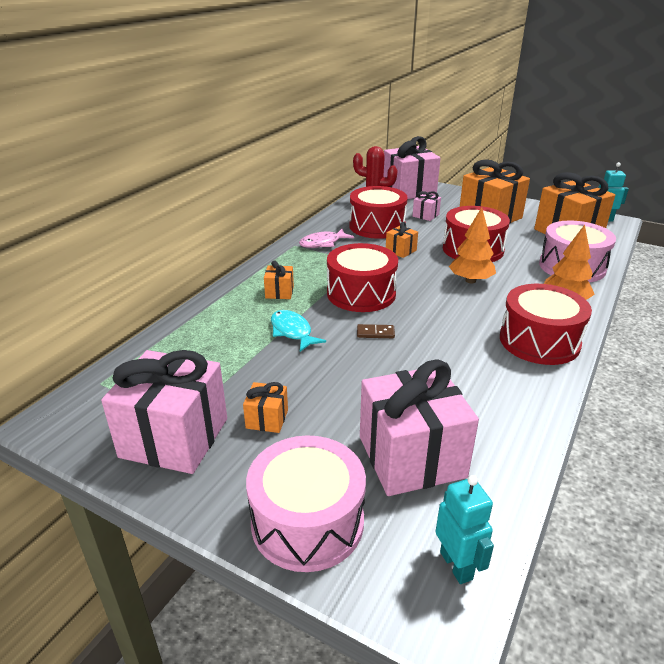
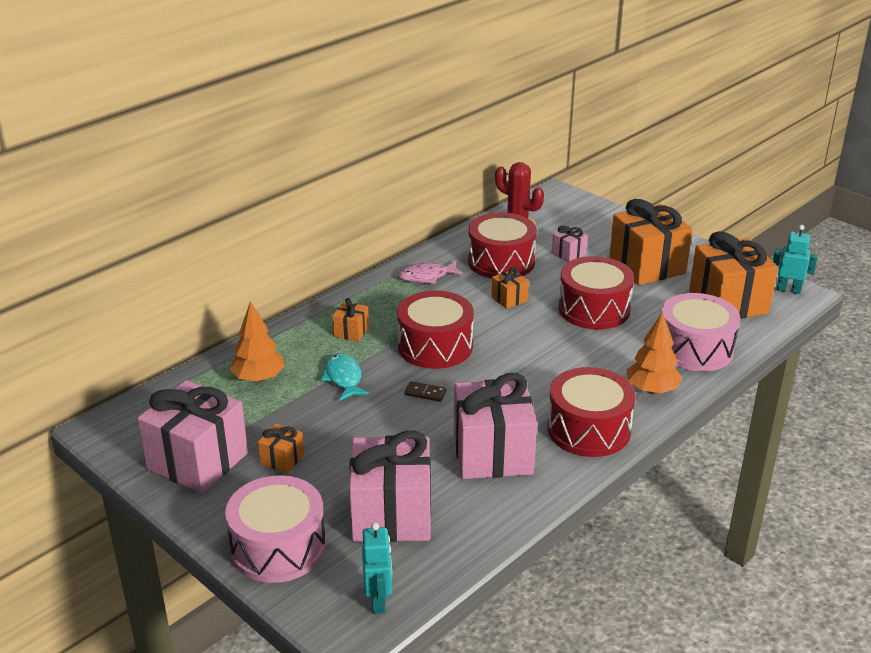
camera: 15 degrees right, 0 degrees up
pink gift [383,136,441,199] -> pink gift moved to [454,373,537,479]
orange tree [449,207,496,283] -> orange tree moved to [229,301,285,382]

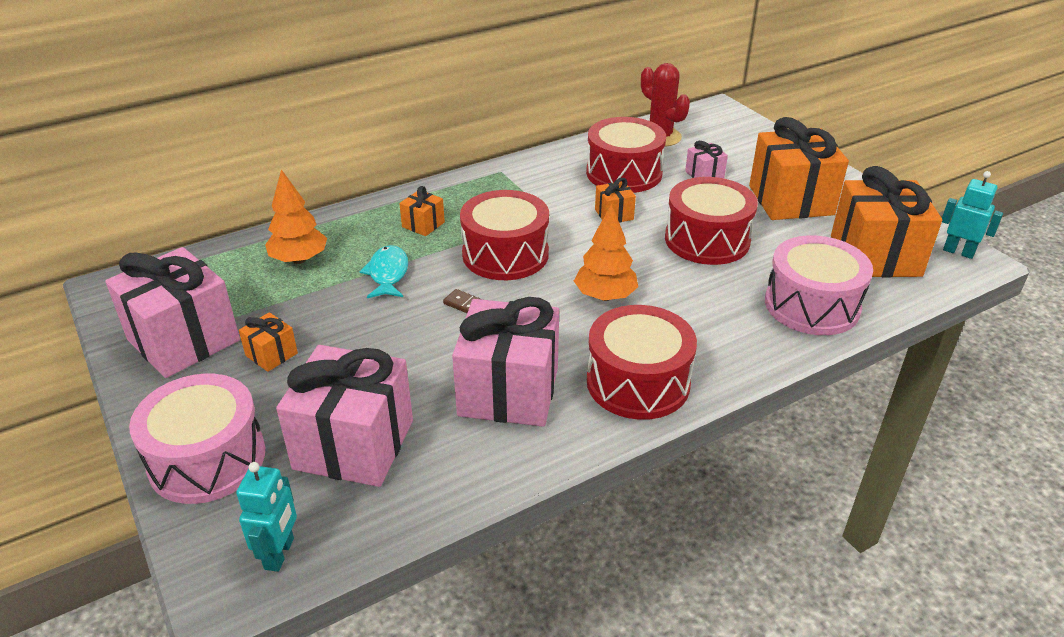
camera: 15 degrees right, 5 degrees up
pink fish [398,261,464,284] -> none
orange tree [627,312,682,394] -> orange tree moved to [574,204,638,301]

